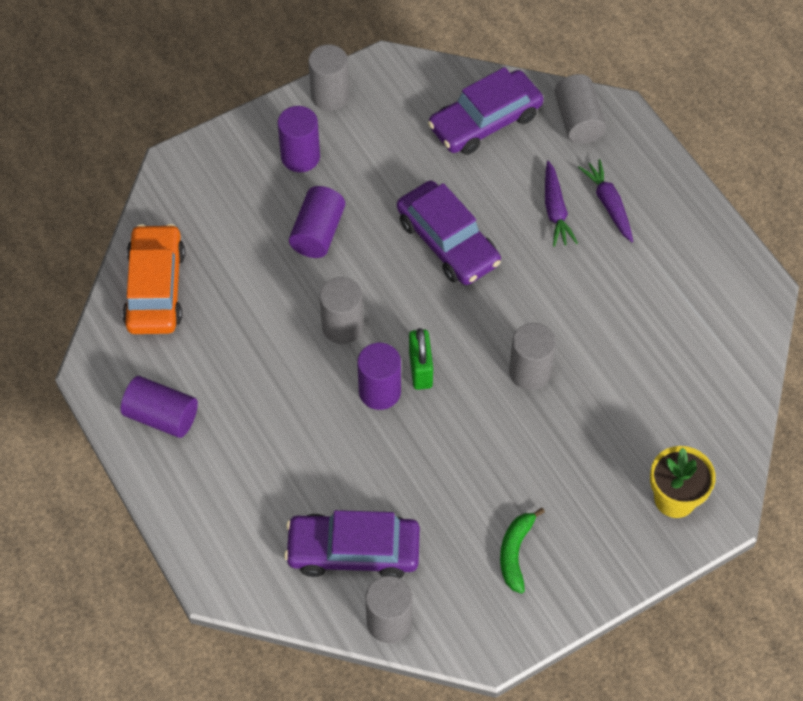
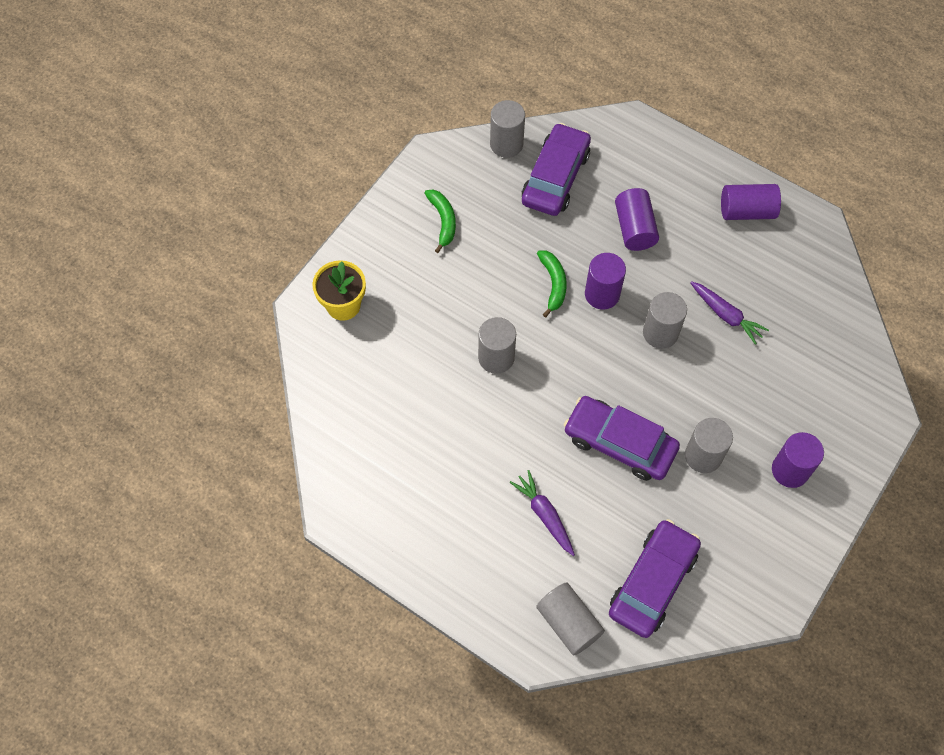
camera: 155 degrees right, 5 degrees up
orange car [122,224,185,334] -> none
purple car [284,510,420,578] -> purple car turned 45 degrees counterclockwise [522,123,591,216]
purple cylinder [289,186,345,258] -> purple cylinder moved to [615,188,659,251]
grey cylinder [309,44,349,111] -> grey cylinder moved to [685,418,733,473]
green padlock [409,328,433,390] -> none
purple carrot [578,159,633,242] -> purple carrot moved to [690,281,769,345]
none -> green banana [537,251,567,317]

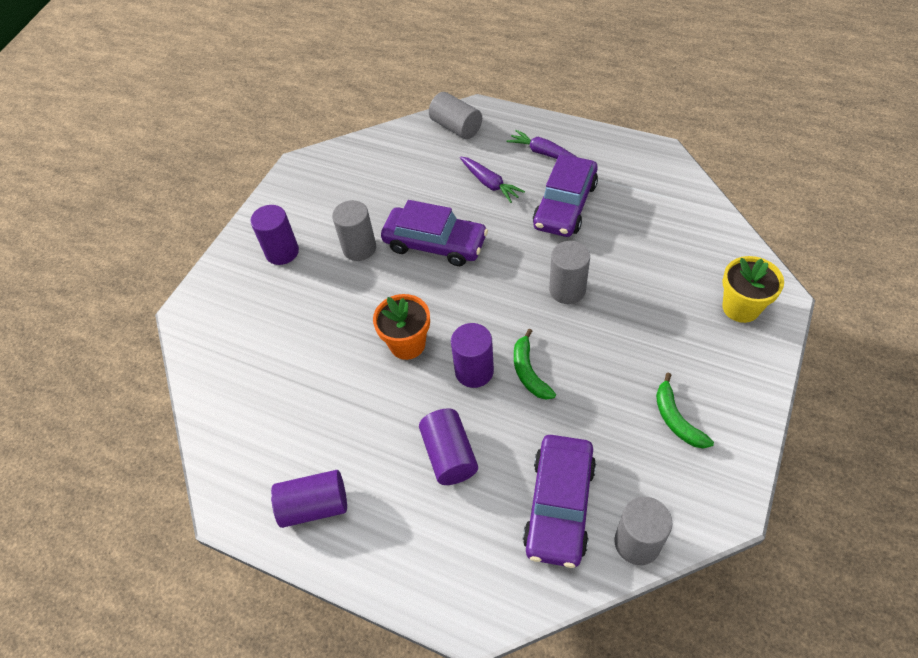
camera: 175 degrees right, 10 degrees down
purple car [609,519,701,638] -> purple car moved to [533,155,598,237]
grey cylinder [643,292,687,349] -> orange flower pot [373,294,430,360]
purple carrot [690,281,769,345] -> purple carrot moved to [507,130,577,159]

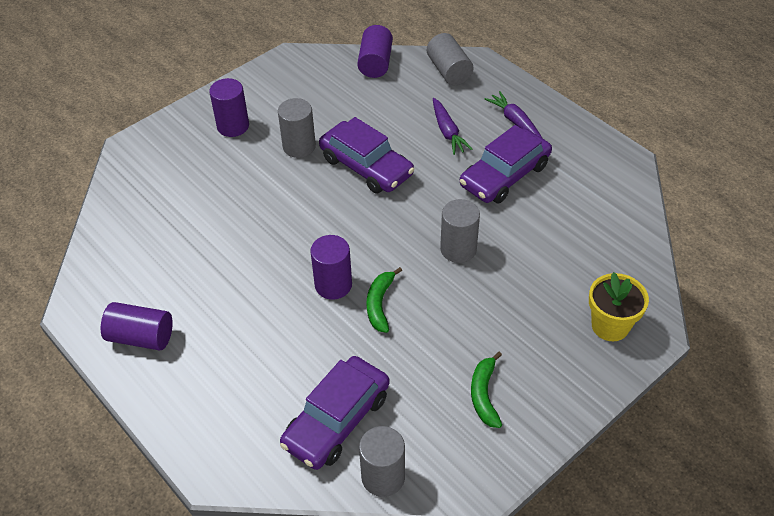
camera: 20 degrees right, 5 degrees down
orange flower pot [373,294,430,360] -> none
purple cylinder [419,408,478,485] -> purple cylinder moved to [357,25,393,78]

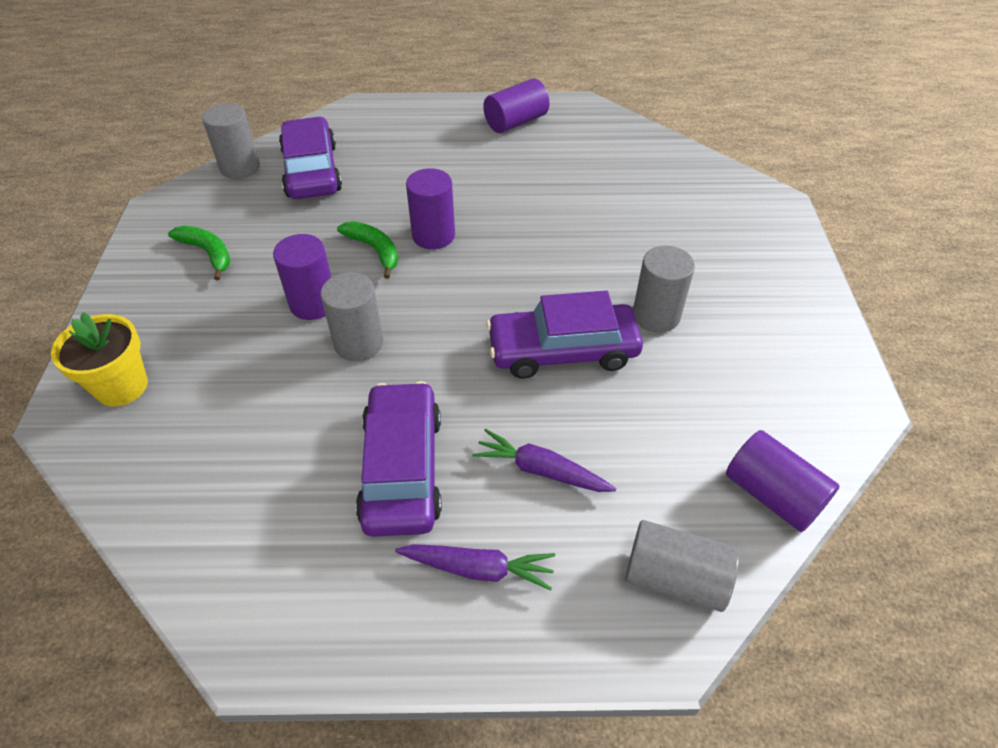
camera: 130 degrees right, 0 degrees up
purple cylinder [209,78,249,137] -> purple cylinder moved to [273,234,331,320]

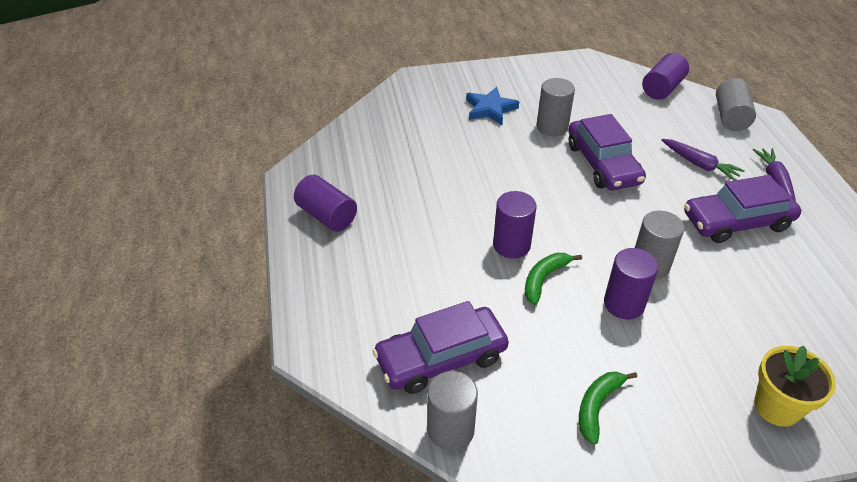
camera: 100 degrees left, 5 degrees down
purple carrot [472,429,616,492] -> purple carrot turned 60 degrees counterclockwise [662,139,745,181]
none -> blue star [466,87,519,125]

